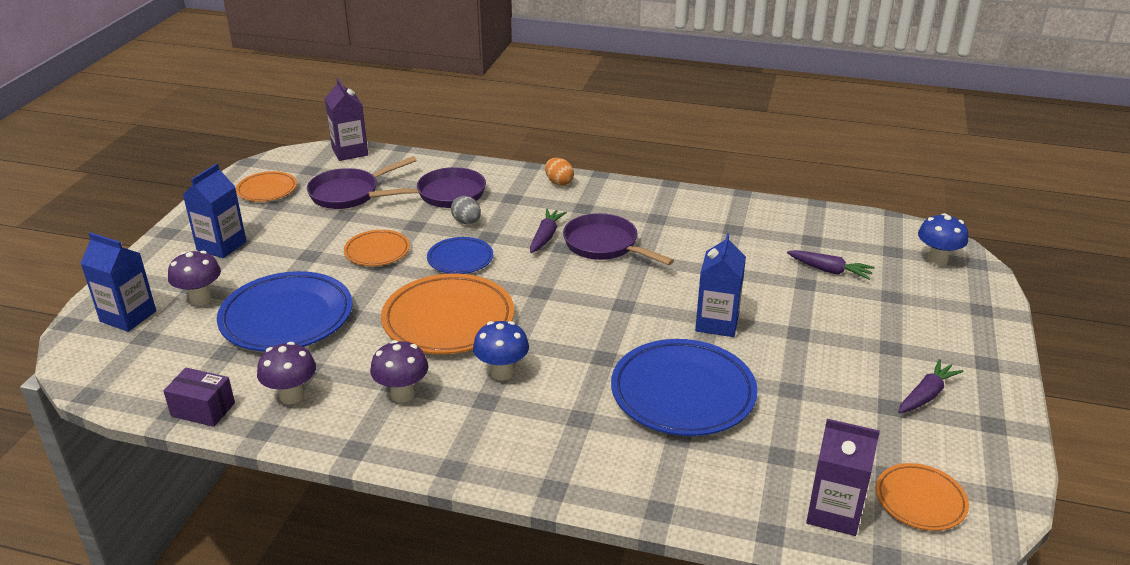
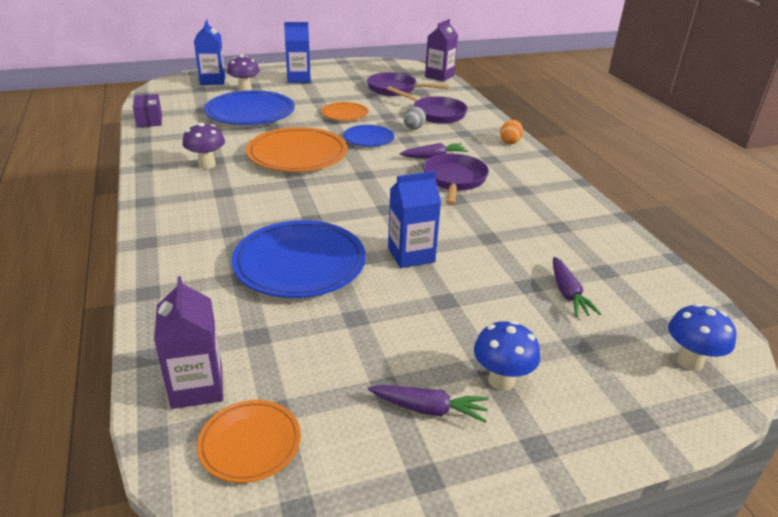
camera: 55 degrees right, 0 degrees up
orange plate [236,171,297,202] -> none
purple mushroom [257,342,316,405] -> none
blue mushroom [473,321,529,381] -> blue mushroom moved to [474,321,540,391]

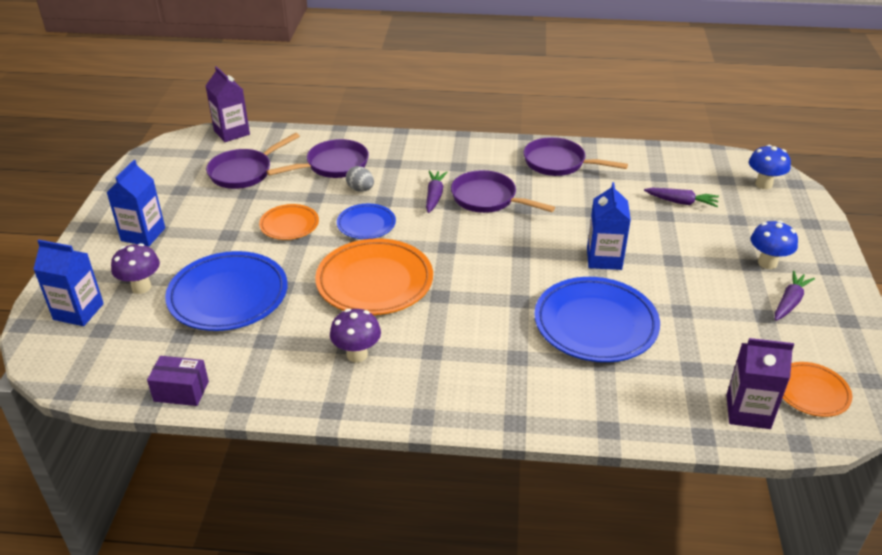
camera: 65 degrees left, 5 degrees up
orange egg [500,120,523,144] -> none
none -> purple pan [523,137,628,176]

